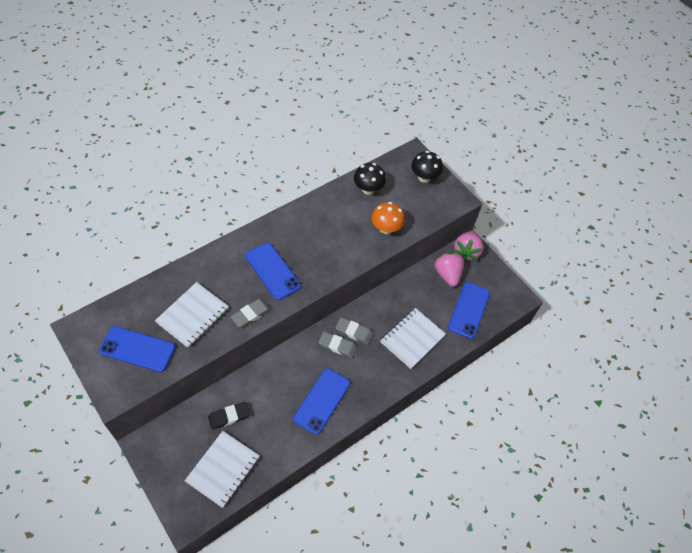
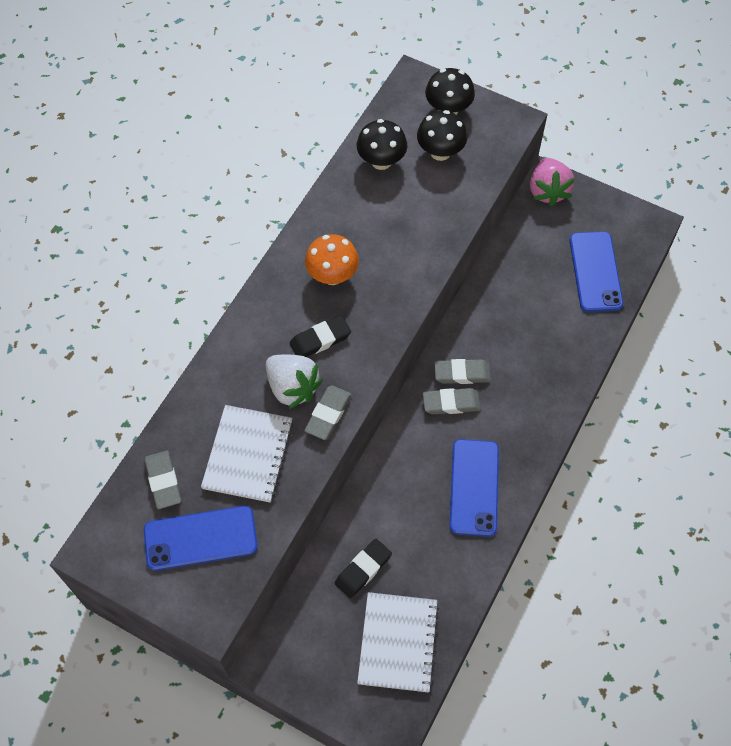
camera: 20 degrees left, 5 degrees up
blue phone [245,242,301,300] -> black eraser [290,315,351,357]
orange mushroom [371,202,405,234] -> orange mushroom moved to [305,234,359,285]
white notebook [380,308,446,369] -> none
pink strawberry [434,252,464,287] -> none
none -> grey eraser [145,451,181,509]
none -> white strawberry [265,355,323,409]
none -> black mushroom [417,110,467,161]

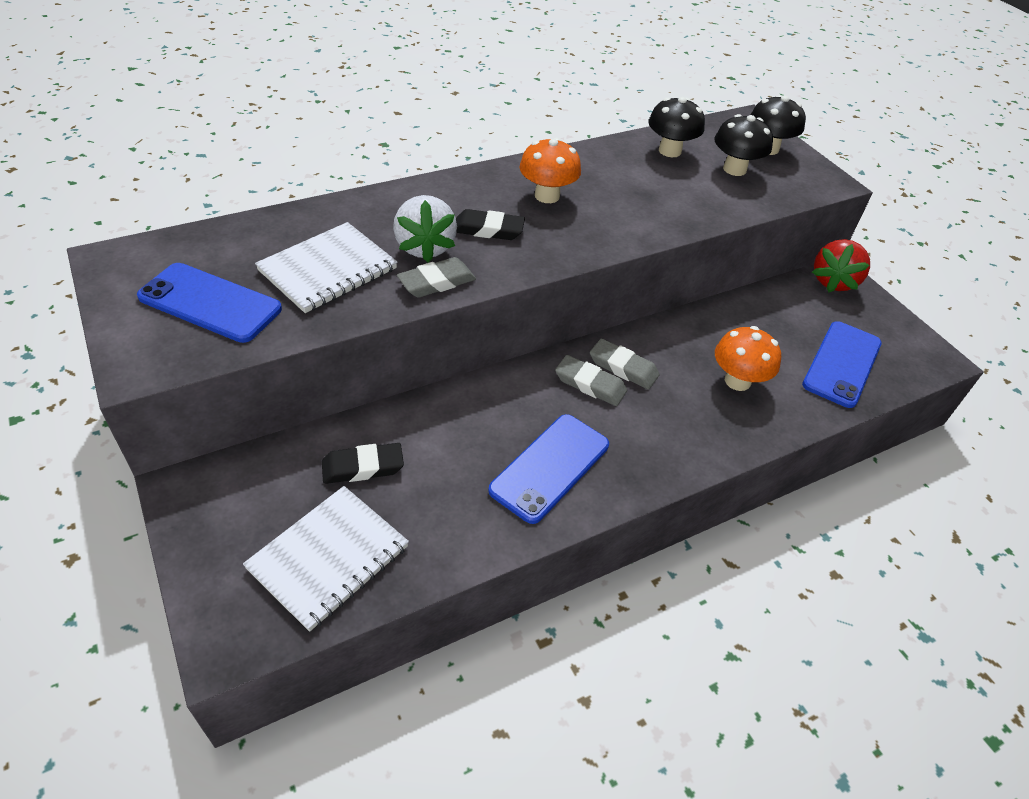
camera: 30 degrees right, 15 degrees down
grey eraser [145,451,181,509] -> none
pink strawberry [530,158,575,207] -> red strawberry [812,239,870,292]
none -> orange mushroom [715,326,781,391]

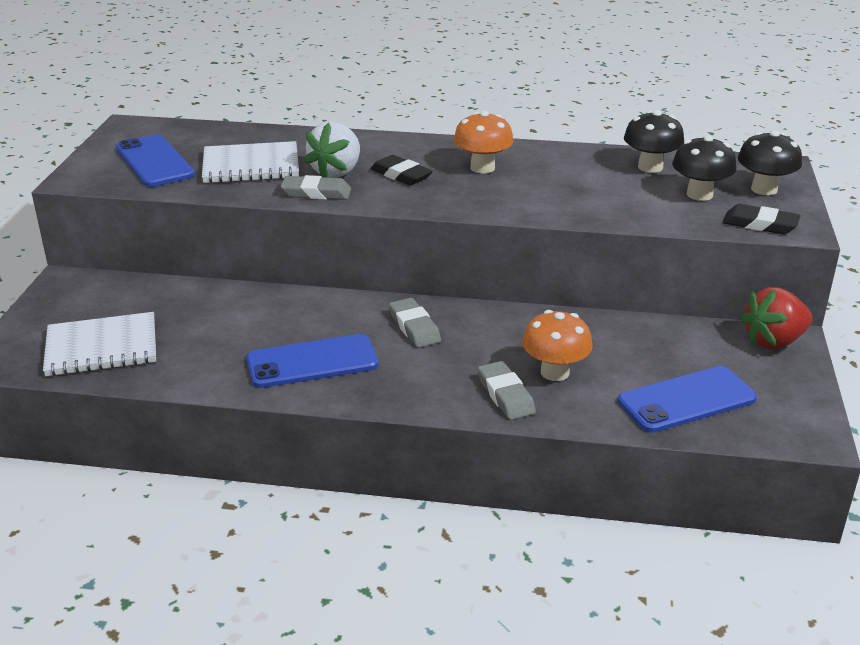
camera: 40 degrees right, 15 degrees down
black eraser [322,443,404,484] -> black eraser moved to [723,204,801,234]
grey eraser [590,338,660,389] -> grey eraser moved to [478,361,536,420]

